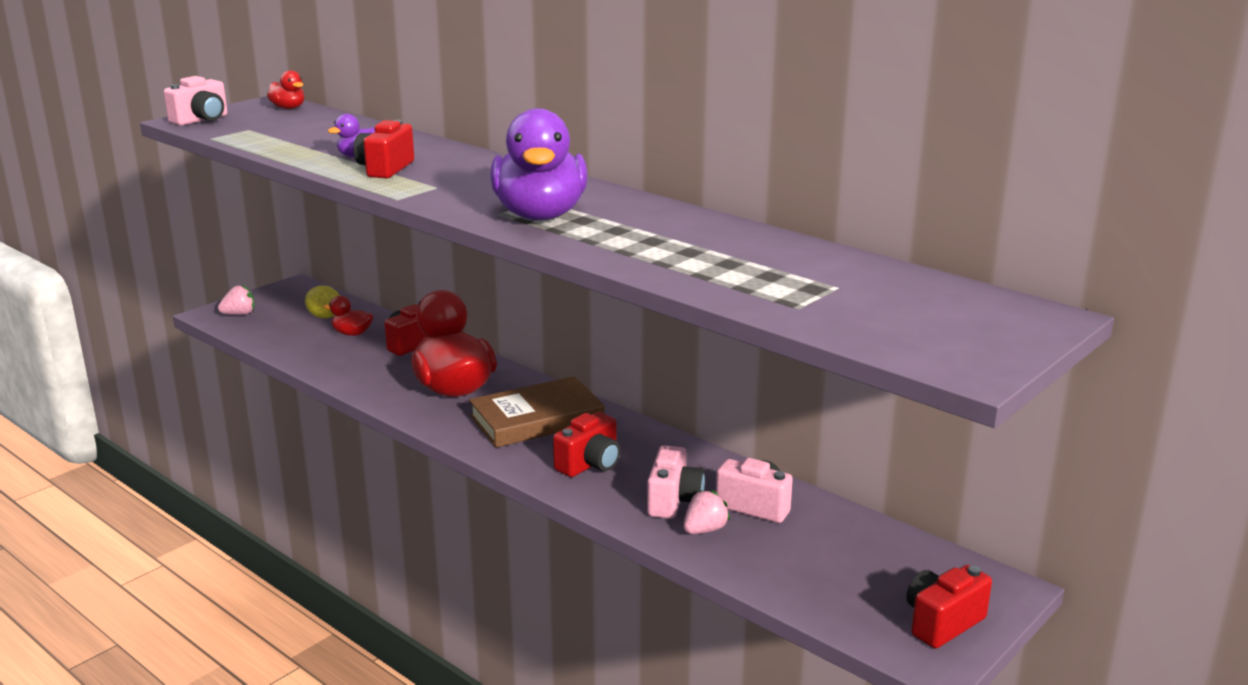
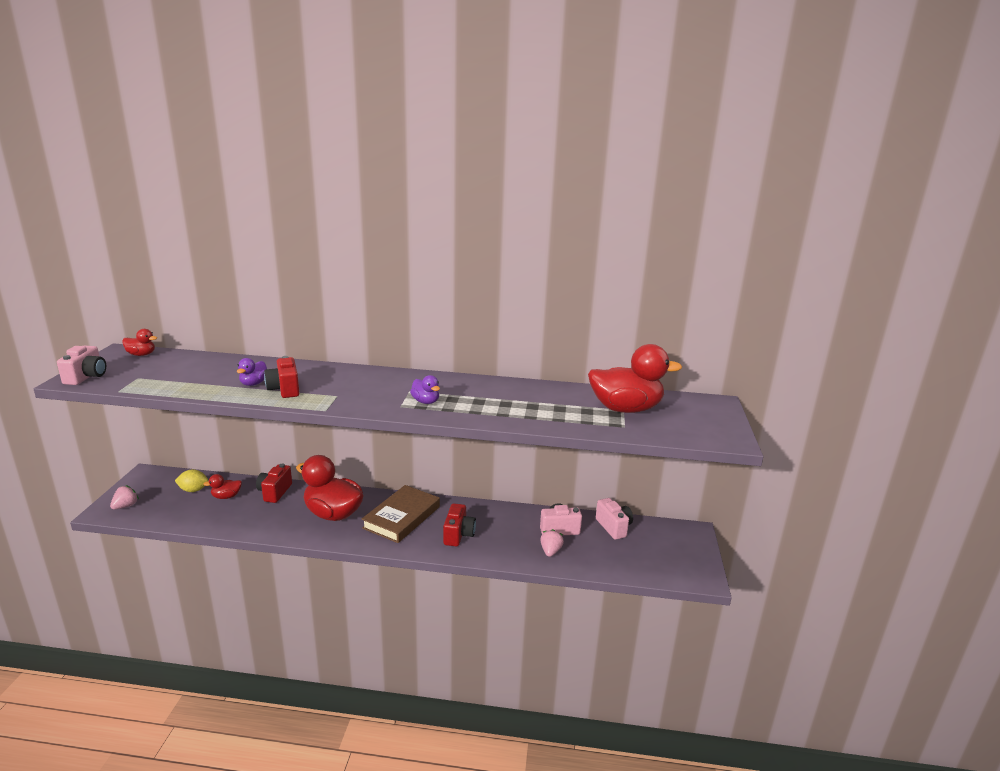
camera: 35 degrees left, 0 degrees up
purple duck [490,108,587,220] -> purple duck [410,375,440,404], size x0.45
pink camera [647,445,705,519] -> pink camera moved to [596,498,633,540]
red camera [906,565,992,649] -> none
none -> red duck [588,344,682,413]

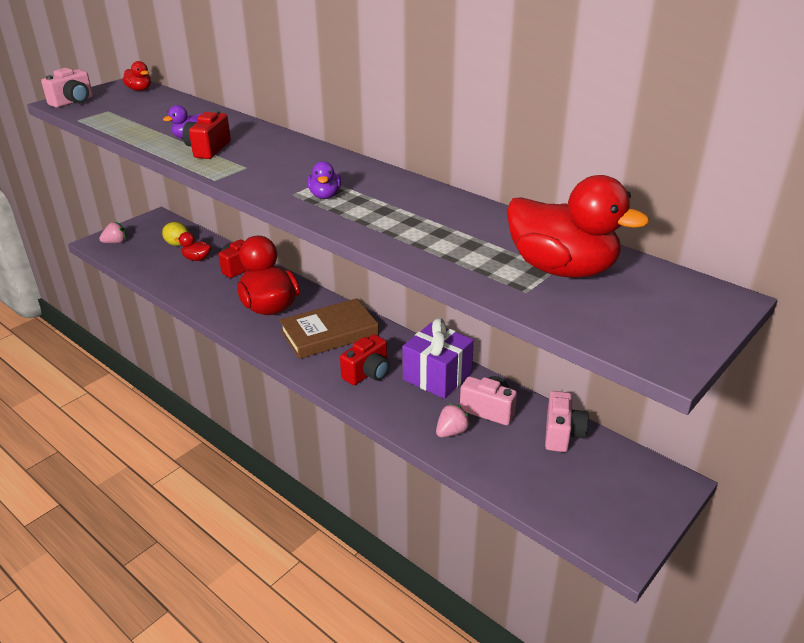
camera: 35 degrees right, 10 degrees up
none -> purple gift [403,318,474,399]

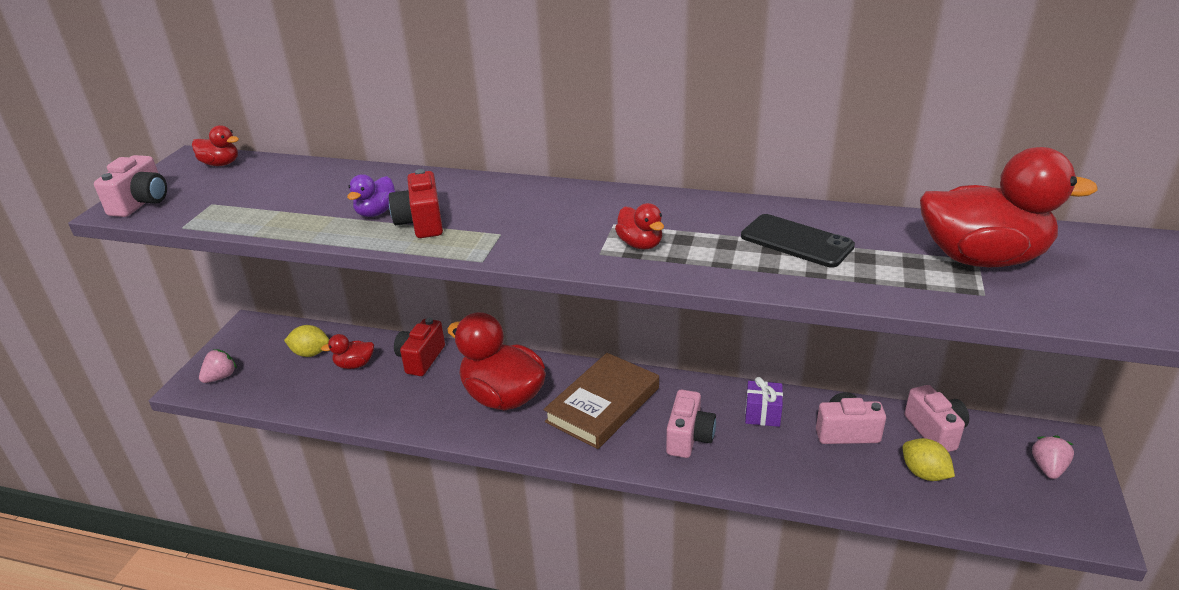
camera: 25 degrees left, 0 degrees up
purple duck [307,161,341,199] -> red duck [615,203,664,249]
red camera [340,334,390,385] -> pink camera [666,390,716,458]
purple gift [403,318,474,399] -> purple gift [745,377,783,427], size x0.56
pink strawberry [436,403,471,437] -> pink strawberry moved to [1032,435,1074,479]
none -> black phone [741,214,855,267]
none -> yellow lemon [903,438,955,481]

